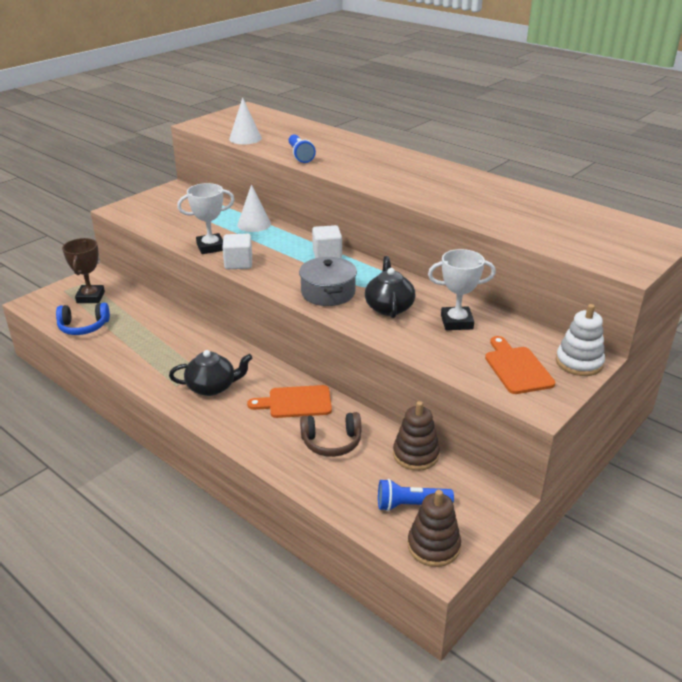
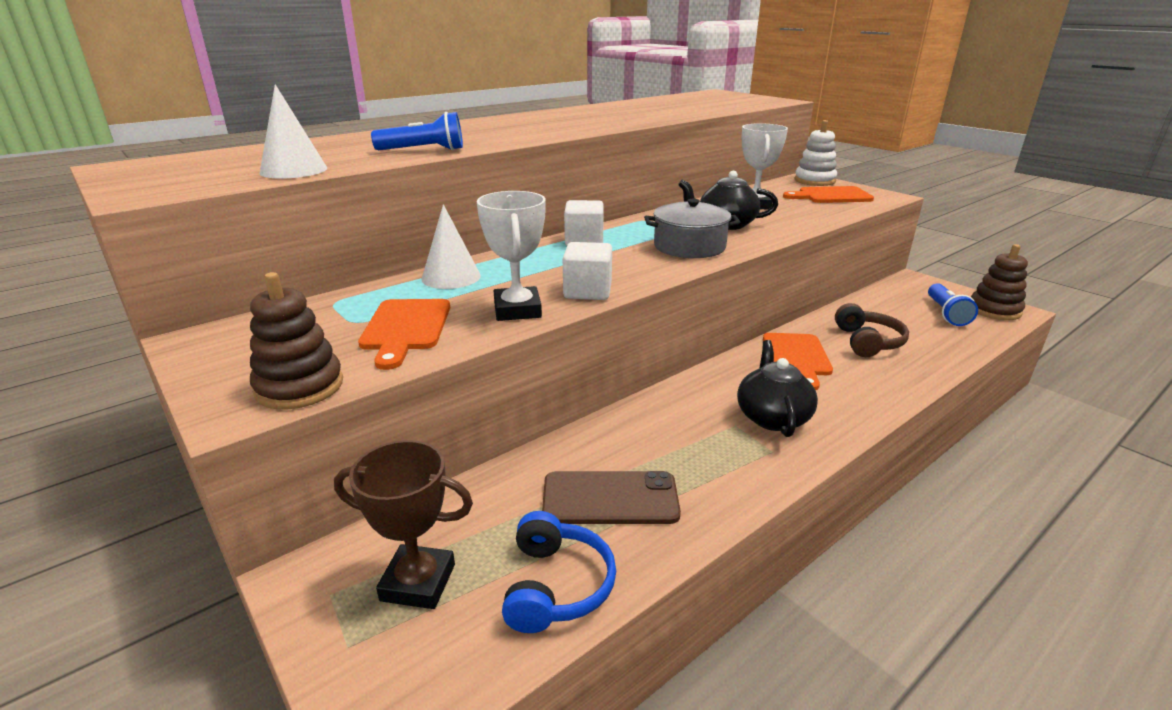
camera: 80 degrees left, 5 degrees down
brown stacking toy [393,401,440,471] -> brown stacking toy moved to [250,272,343,409]
none -> orange cutting board [358,299,450,370]
none -> brown phone [542,471,681,524]

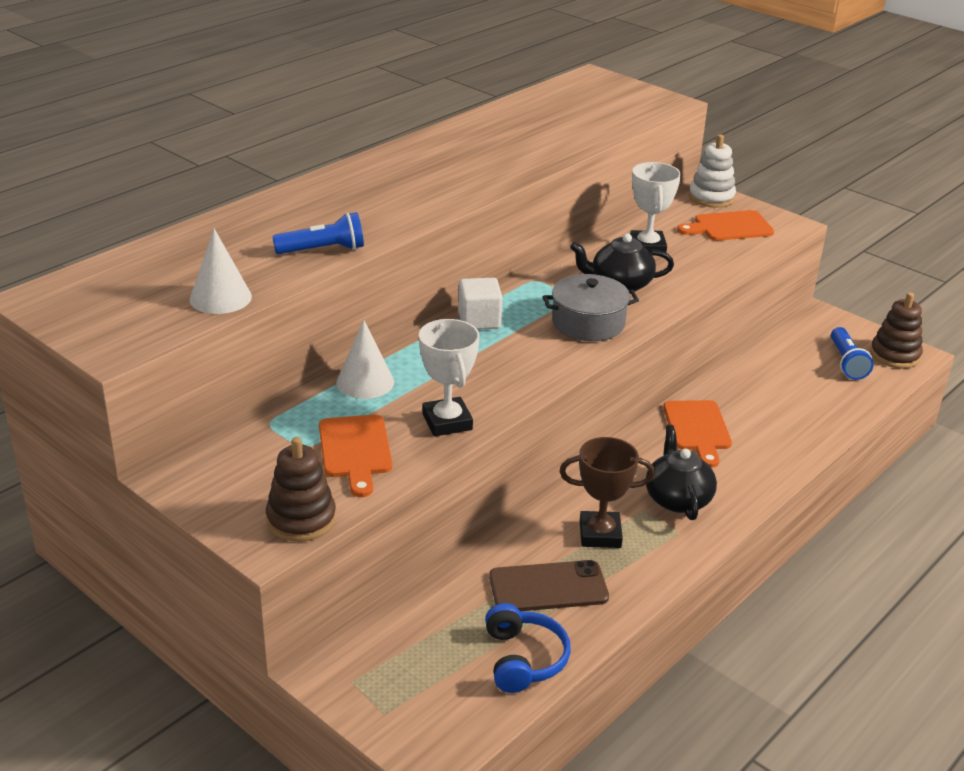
camera: 10 degrees left, 5 degrees up
brown trophy [334,440,473,609] -> brown trophy moved to [560,437,655,548]
white cube [563,242,612,300] -> none
brown headphones [835,303,909,357] -> none

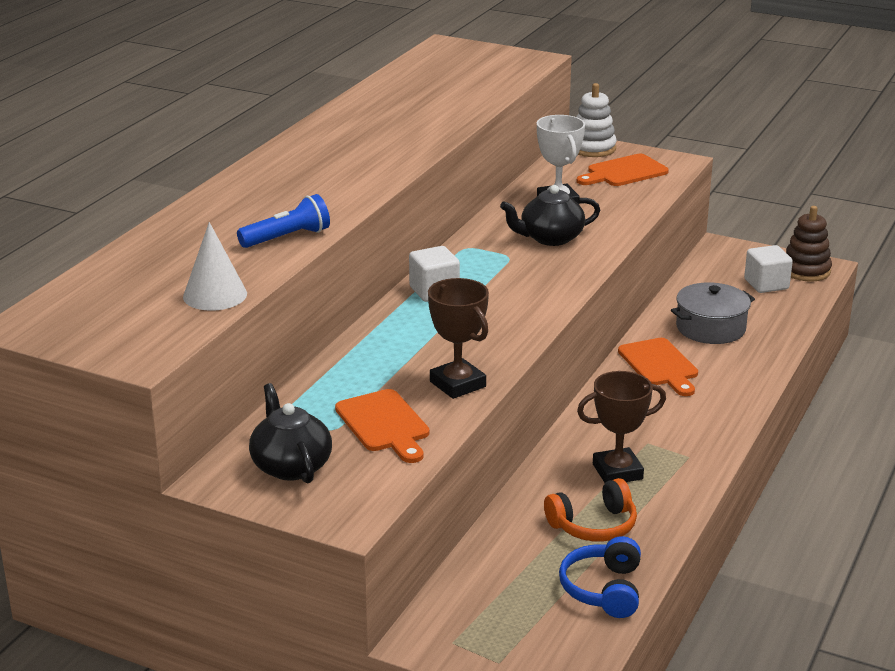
camera: 15 degrees left, 5 degrees down
brown stacking toy [266,437,336,542] -> none
white cone [336,320,394,399] -> none
white trophy [419,319,480,436] -> brown trophy [428,278,489,399]
blue headphones [485,603,571,693] -> blue headphones turned 150 degrees counterclockwise [559,536,641,618]
brown phone [489,560,609,611] -> orange headphones [544,478,637,541]
grey pot [543,274,639,341] -> grey pot moved to [671,282,755,344]
black teapot [646,425,717,520] -> black teapot moved to [249,383,332,483]
blue flashlight [831,327,874,380] -> white cube [744,245,793,293]

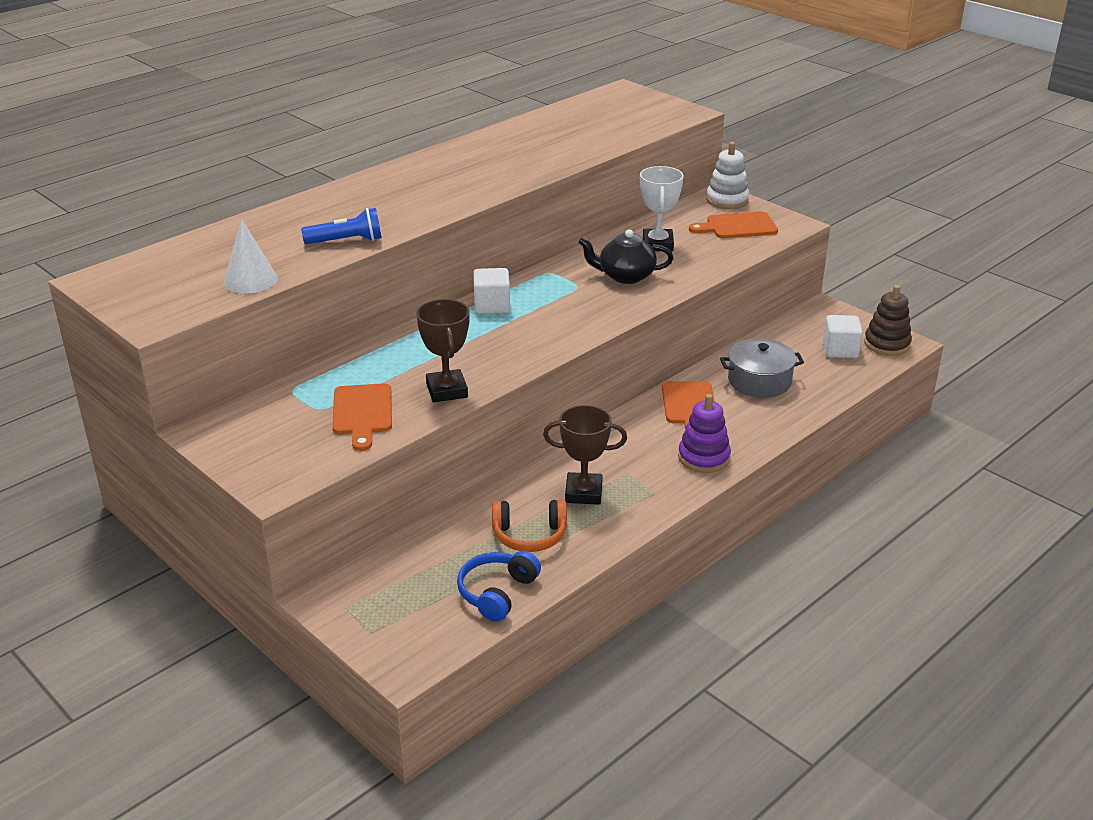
camera: 20 degrees right, 5 degrees up
black teapot [249,383,332,483] -> none
none -> purple stacking toy [678,394,731,473]

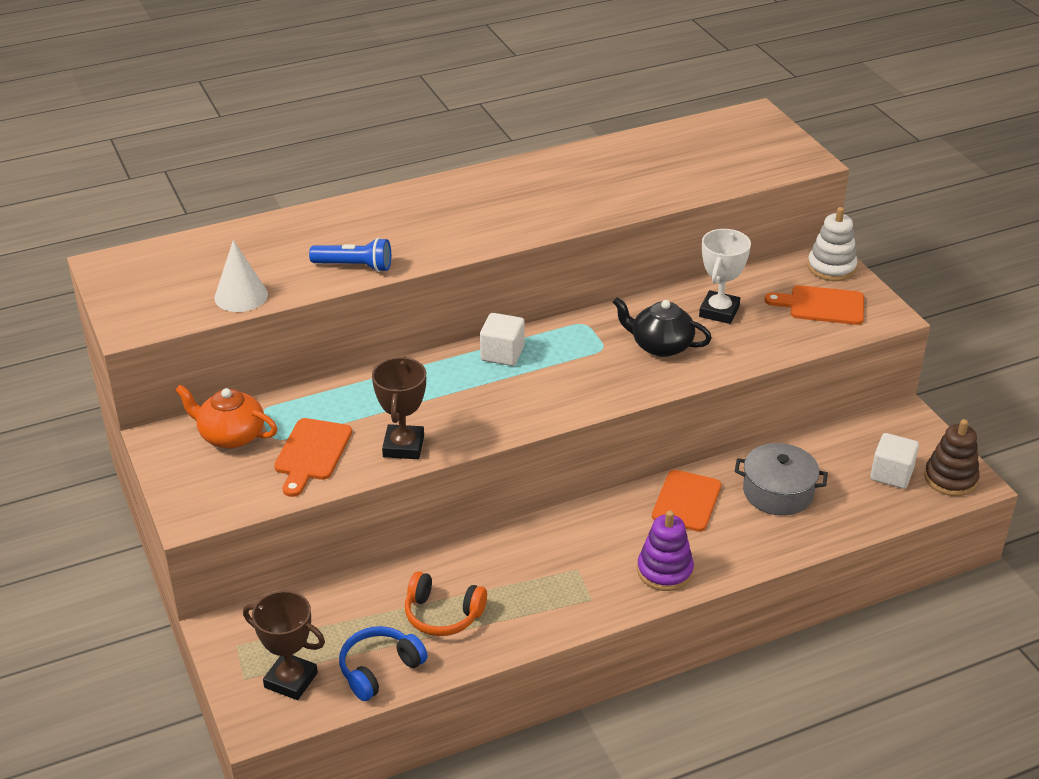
camera: 20 degrees right, 5 degrees up
brown trophy [543,405,627,505] -> brown trophy moved to [243,591,325,700]
none -> orange teapot [175,385,277,448]

